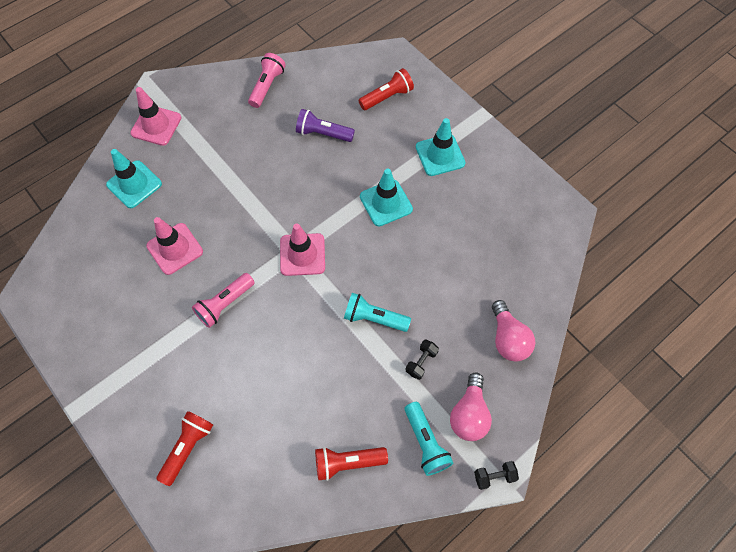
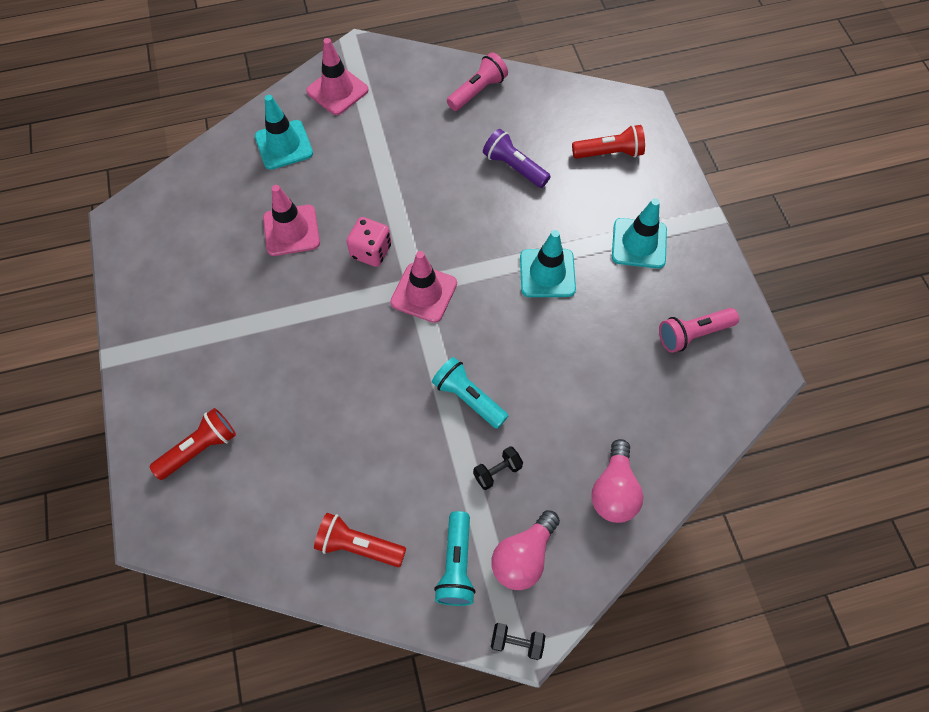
camera: 25 degrees right, 0 degrees up
pink flashlight [192,273,255,328] -> pink flashlight moved to [659,308,739,353]
none -> pink dice [346,217,391,267]

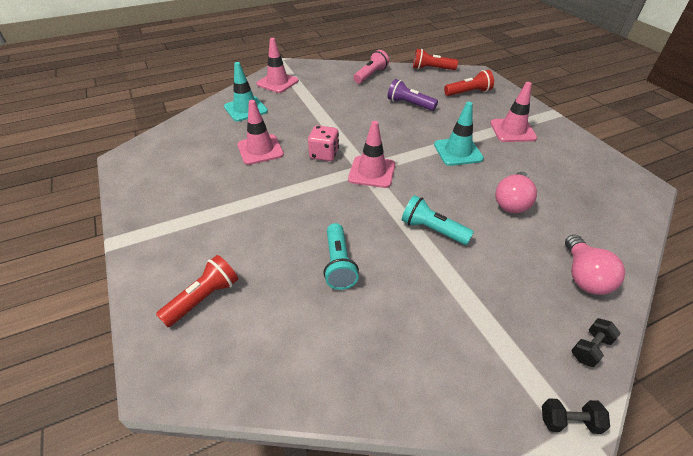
camera: 10 degrees left, 20 degrees down
red flashlight [314,513,406,567] -> red flashlight moved to [413,49,458,70]
turquoise flashlight [434,511,476,606] -> turquoise flashlight moved to [323,223,359,290]
black dumbbell [473,446,523,490] -> black dumbbell moved to [571,318,621,367]
pink light bulb [491,510,560,590] -> pink light bulb moved to [495,172,537,213]
turquoise traffic cone [612,198,667,269] -> pink traffic cone [490,82,537,142]
pink flashlight [659,308,739,353] -> none

